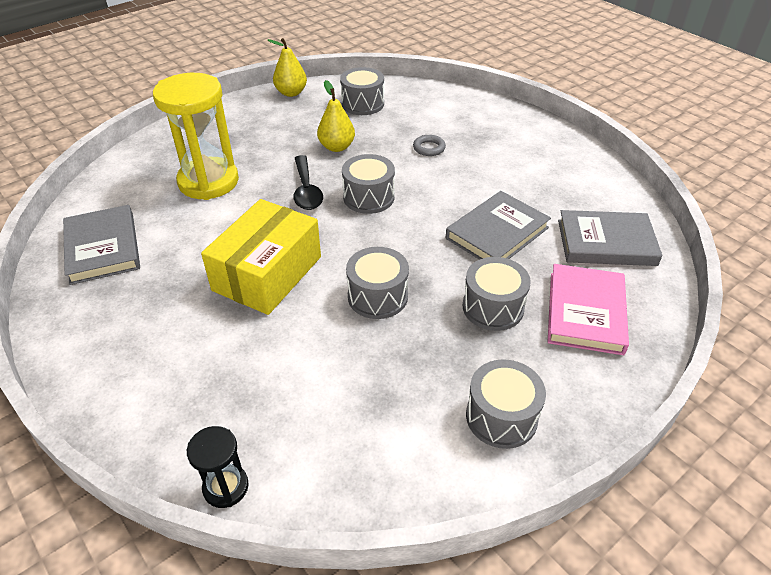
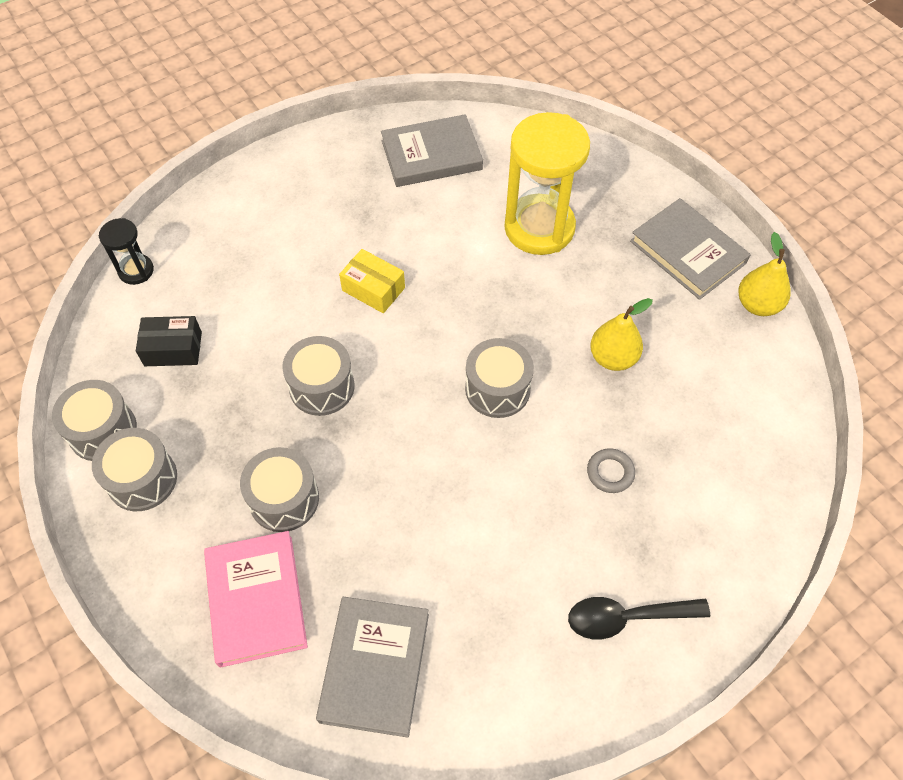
camera: 95 degrees right, 15 degrees up
yellow box [201,199,321,315] -> yellow box [339,249,405,313], size x0.52
black spoon [293,155,323,210] -> black spoon moved to [568,597,710,639]
grey drum [340,67,384,115] -> grey drum moved to [52,380,137,461]
grey book [446,191,551,260] -> grey book moved to [630,198,751,300]
pink book [548,264,629,355] -> pink book turned 60 degrees clockwise [204,531,308,668]
none -> black box [136,316,202,366]

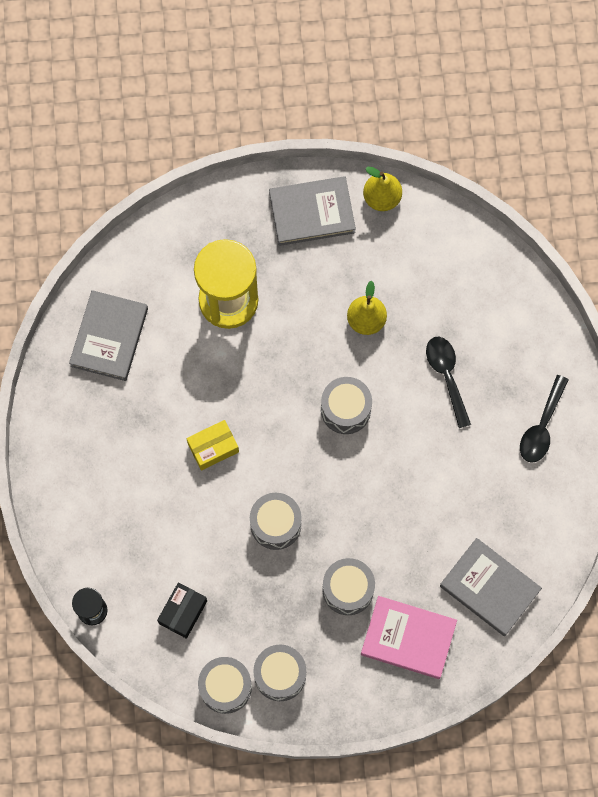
camera: 60 degrees left, 15 degrees up
grey ring [587,448,635,493] -> black spoon [426,337,471,428]

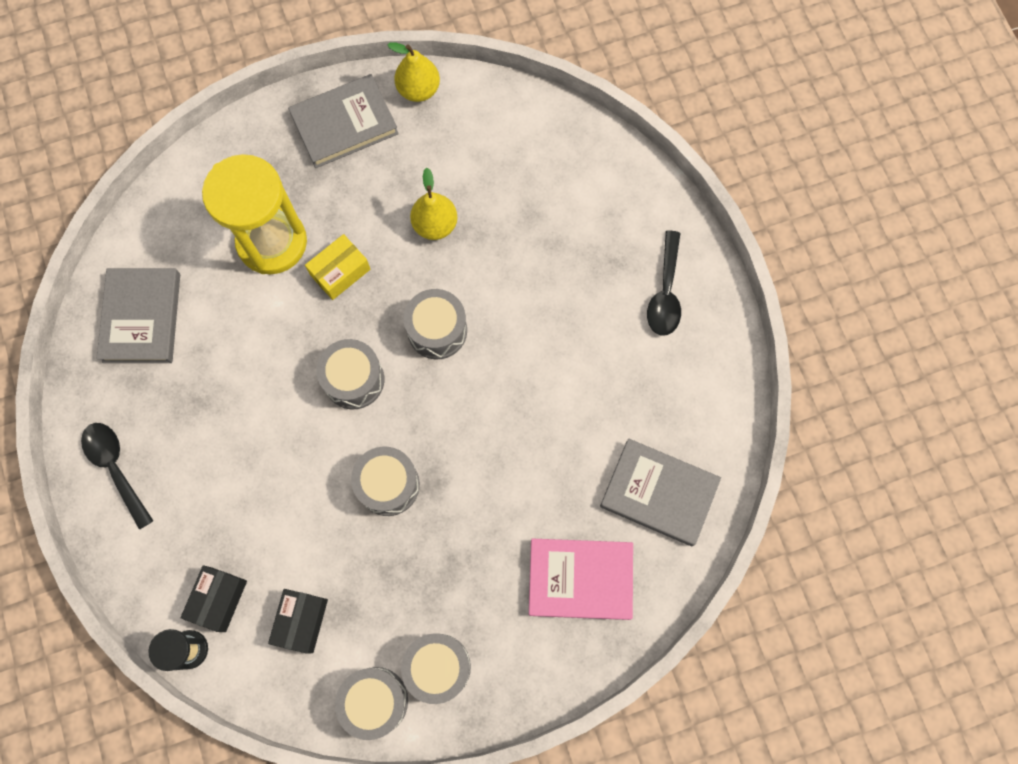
camera: 15 degrees left, 0 degrees up
yellow box [186,420,239,471] -> yellow box moved to [305,234,370,300]
grey drum [322,558,375,615] -> grey drum moved to [316,339,384,409]
black spoon [426,337,471,428] -> black spoon moved to [81,423,153,530]
none -> black box [180,565,247,632]

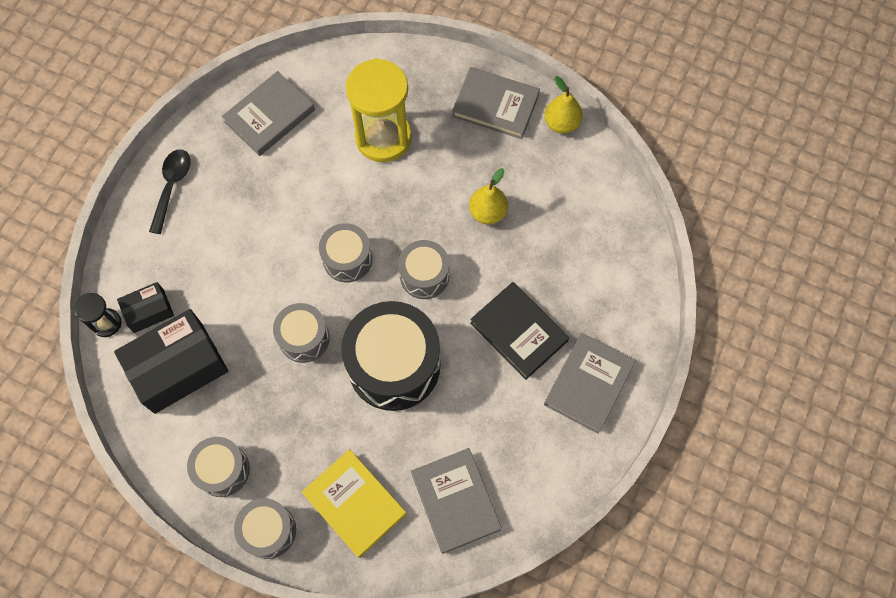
camera: 45 degrees right, 5 degrees down
black box [268,589,328,654] -> black box [114,309,228,414], size x1.91
yellow box [305,234,370,300] -> none
grey drum [335,667,408,740] -> grey drum moved to [234,498,296,559]
pink book [529,538,633,620] -> yellow book [302,449,407,558]
black spoon [647,231,681,336] -> grey book [544,333,636,434]
none -> black drum [341,301,440,411]
none -> black book [470,282,569,380]

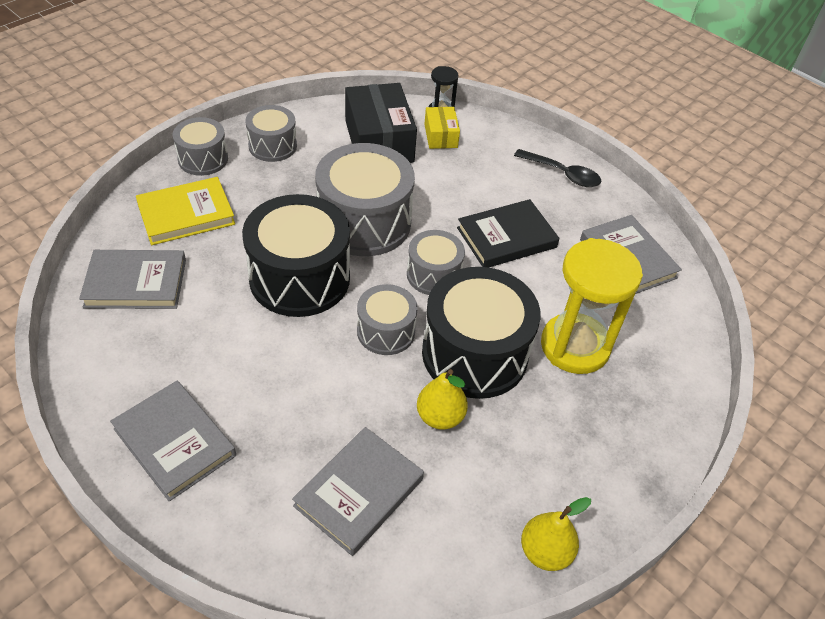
camera: 105 degrees right, 20 degrees down
black box [117,282,174,333] -> yellow box [424,107,460,149]
grey drum [273,303,330,363] -> grey drum [315,143,415,256], size x1.80
grey book [452,67,540,139] -> grey book moved to [292,427,424,556]
black book [470,282,569,380] -> black book moved to [457,199,560,268]
none -> black drum [422,267,541,399]

